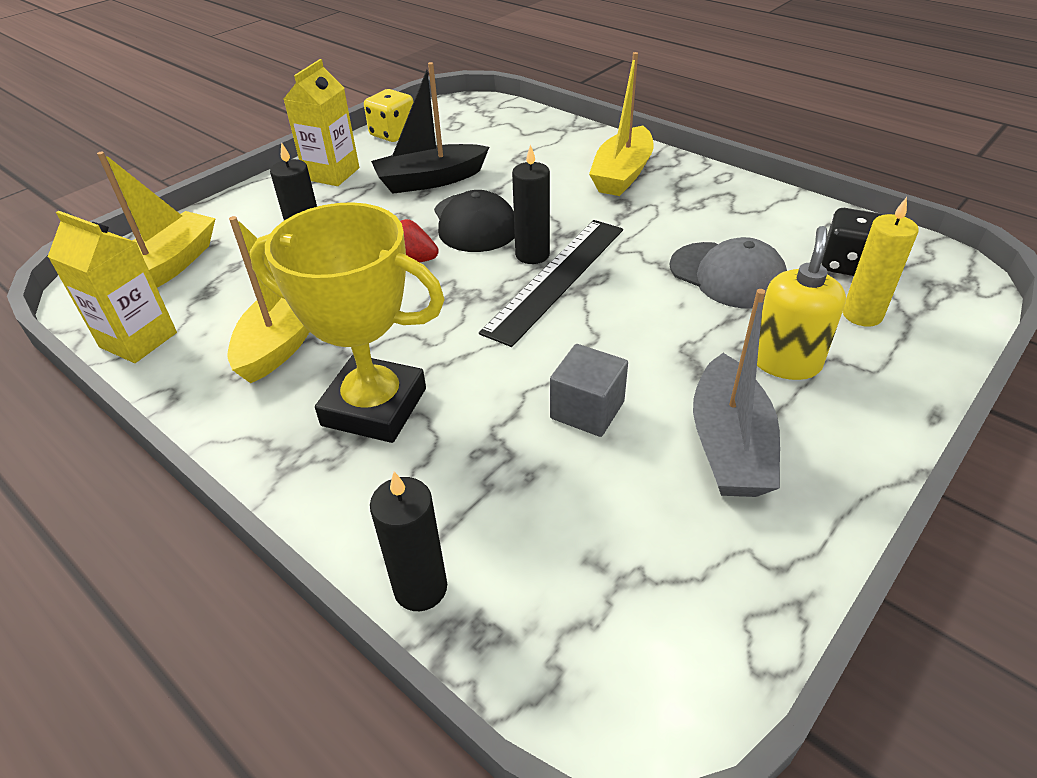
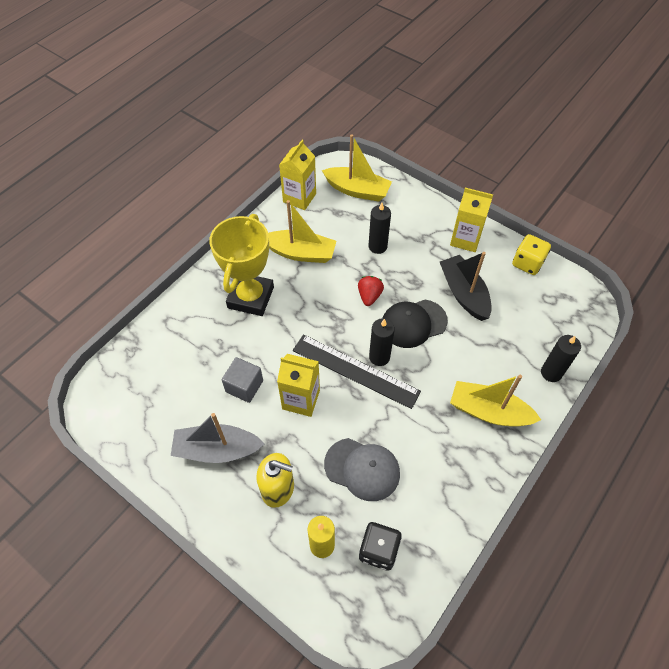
camera: 85 degrees right, 15 degrees up
black candle [370,472,447,611] -> black candle moved to [541,335,581,382]
grey cap [670,237,787,309] -> grey cap turned 105 degrees counterclockwise [324,438,400,501]
none -> yellow carton [277,354,320,417]

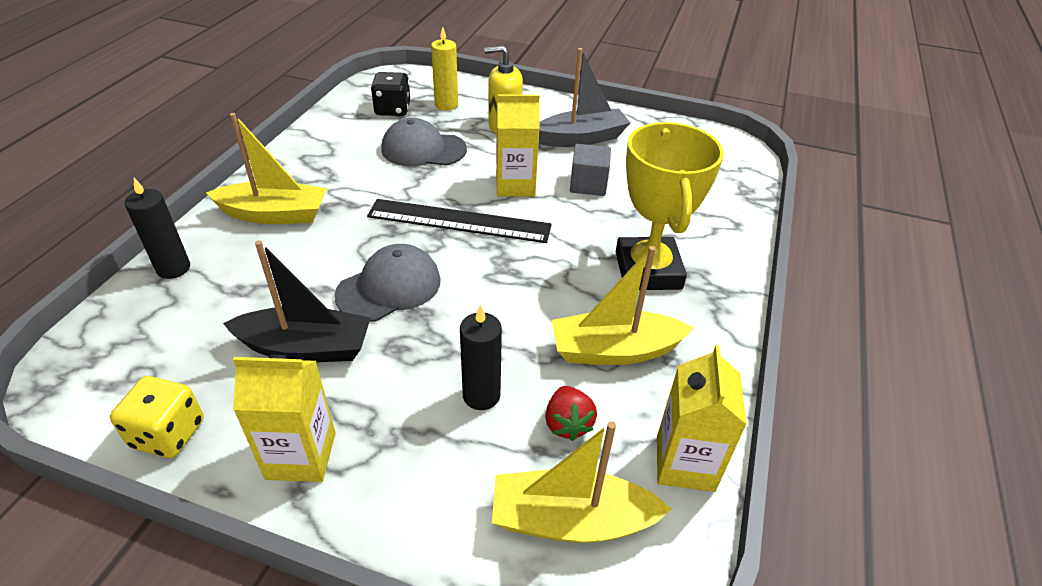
camera: 160 degrees right, 15 degrees down
red strawberry [358,276,384,306] -> red strawberry moved to [545,386,597,441]
black candle [369,318,395,366] -> none
black cap [383,300,448,348] -> grey cap [334,244,441,322]
black boat [440,252,492,321] -> black boat turned 45 degrees counterclockwise [223,240,371,362]

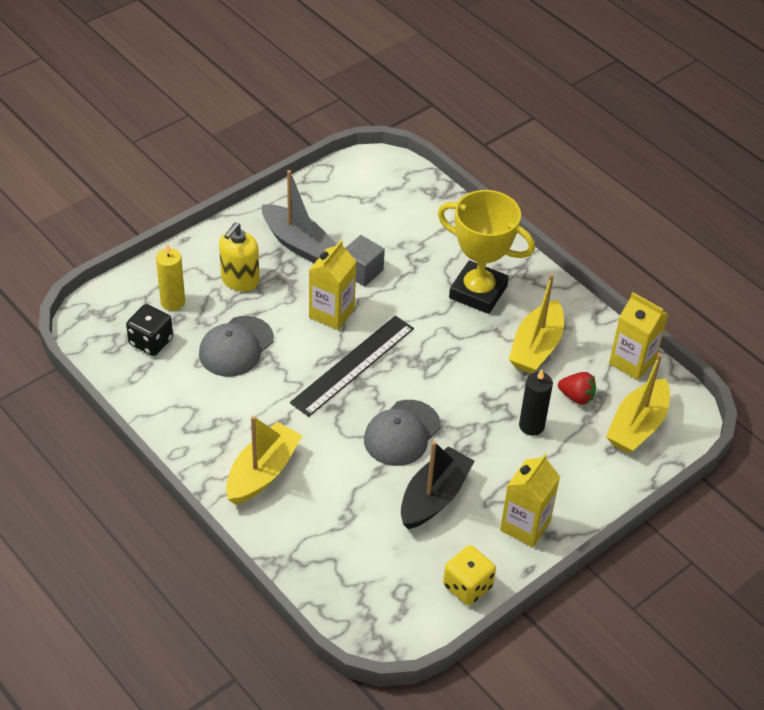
camera: 60 degrees left, 5 degrees up
black candle [125,178,190,279] -> none
grey cap [334,244,441,322] -> grey cap turned 135 degrees counterclockwise [364,400,440,466]
grey boat [539,48,631,147] -> grey boat turned 120 degrees clockwise [262,170,337,263]

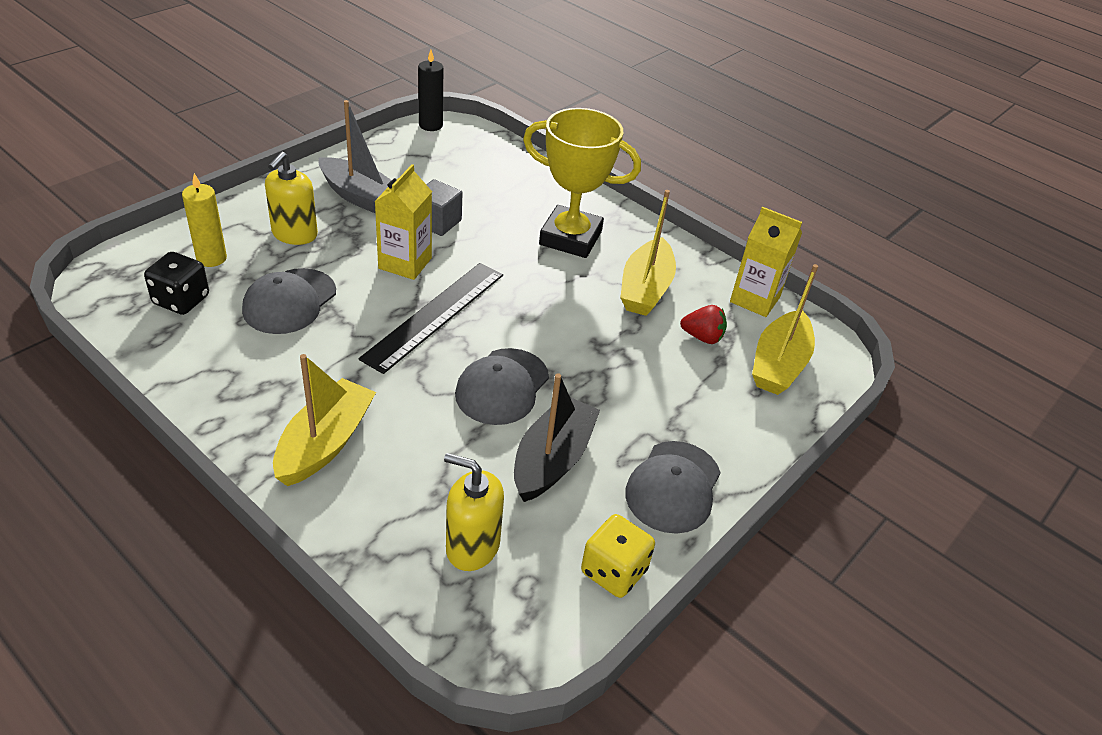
camera: 10 degrees left, 5 degrees down
yellow carton [500,454,560,547] -> grey cap [625,441,721,534]
black candle [519,370,553,436] -> black candle moved to [418,50,443,131]
none -> yellow soap dispenser [444,453,504,571]

